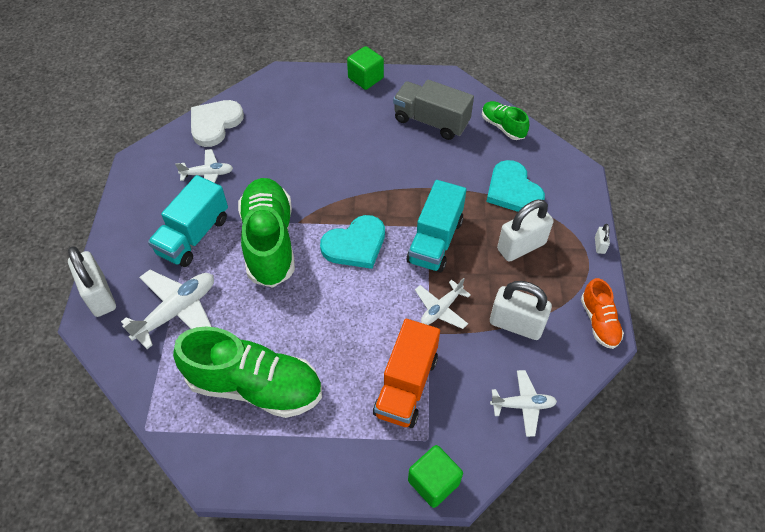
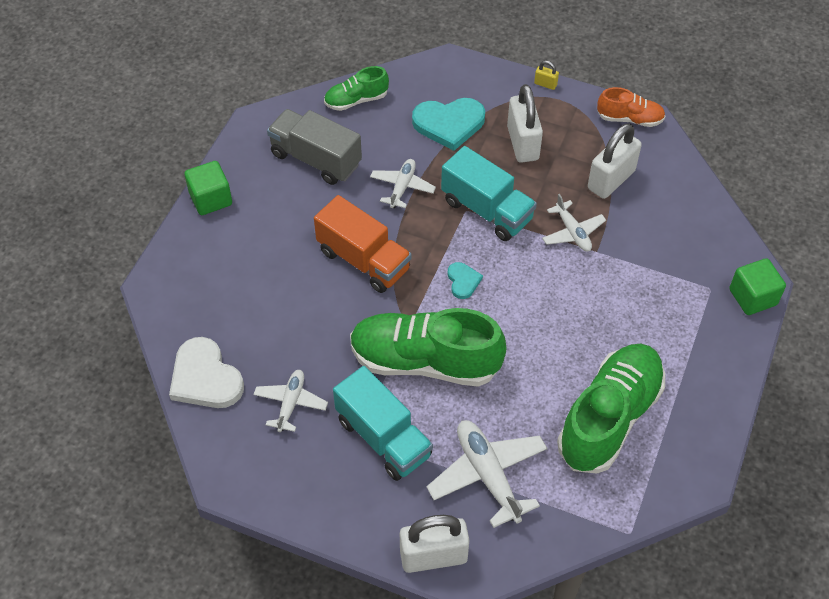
camera: 70 degrees left, 0 degrees up
turquoise heart [320,215,385,269] -> turquoise heart [448,262,483,299], size x0.52
orange truck [373,319,440,428] -> orange truck moved to [314,195,412,293]
grey truck [393,80,474,140] -> grey truck turned 75 degrees clockwise [267,109,362,185]
white plane [490,370,557,437] -> white plane moved to [370,159,436,208]
white padlock [595,224,610,254] -> yellow padlock [534,61,559,90]

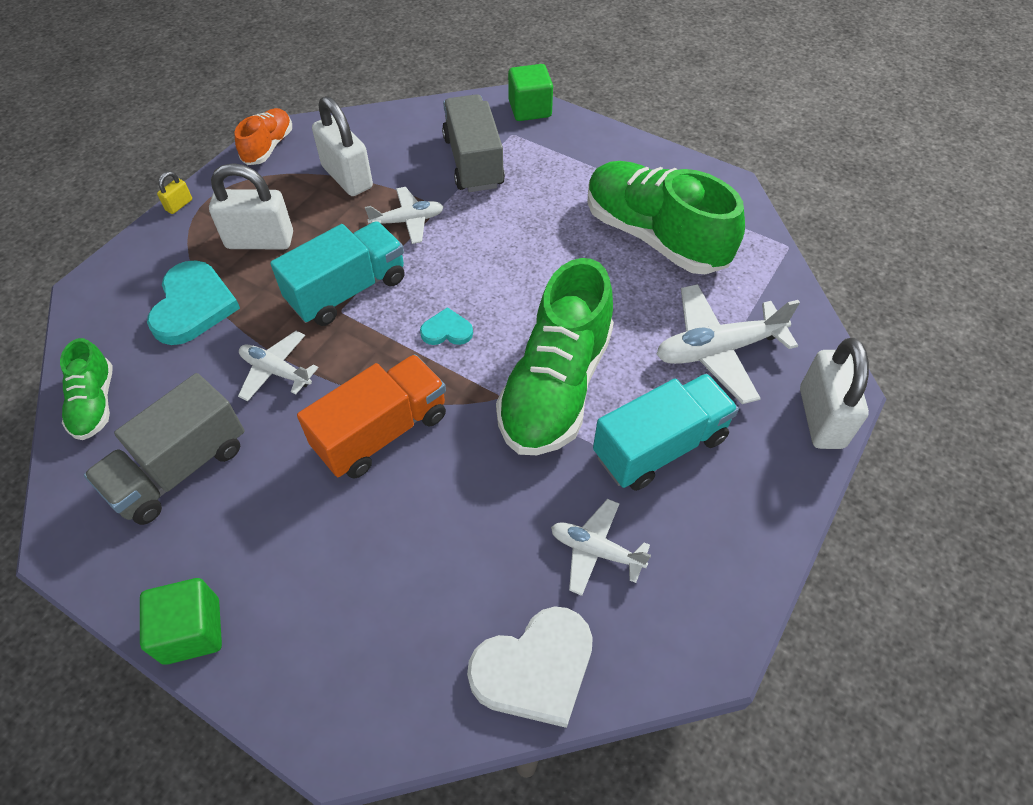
camera: 80 degrees left, 0 degrees up
none -> grey truck [442,94,505,192]

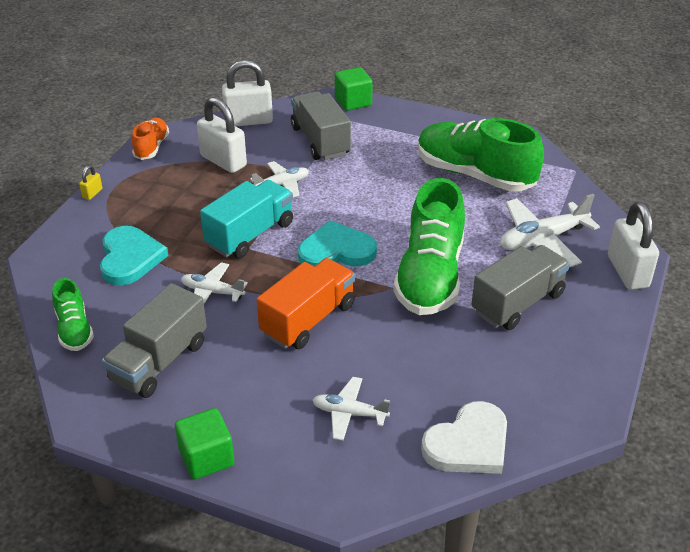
camera: 10 degrees left, 15 degrees down
white padlock [209,163,293,250] -> white padlock moved to [222,60,273,126]
turquoise heart [420,307,473,345] -> turquoise heart [298,220,377,266], size x1.93
white plane [551,499,651,596] -> white plane moved to [313,377,390,441]
turquoise truck [593,374,739,491] -> grey truck [471,245,570,330]

